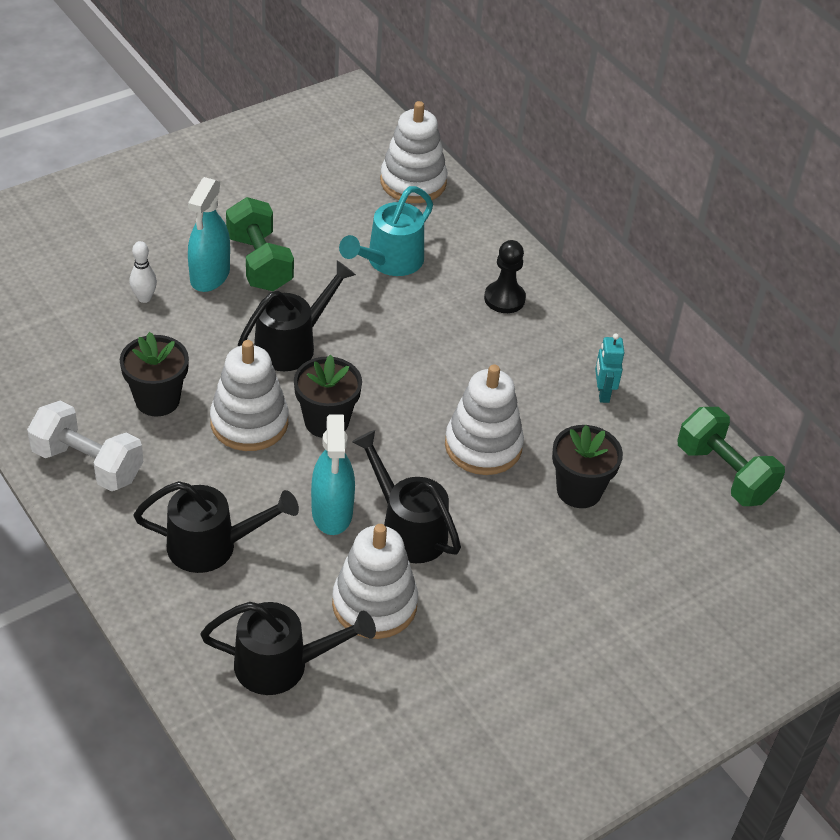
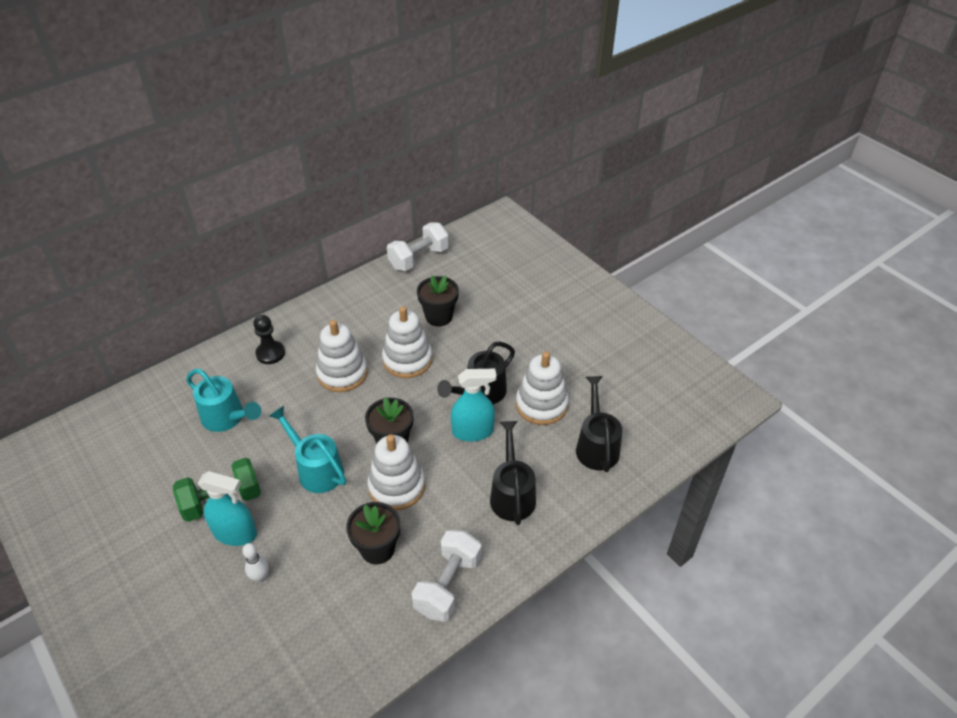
camera: 90 degrees left, 0 degrees up
black watering can [238,261,356,371] -> turquoise watering can [269,406,346,493]
white stacking toy [380,101,447,203] -> white stacking toy moved to [316,320,368,392]
turquoise robot [595,333,624,403] -> none
green dumbbell [678,407,785,506] -> white dumbbell [387,222,449,271]

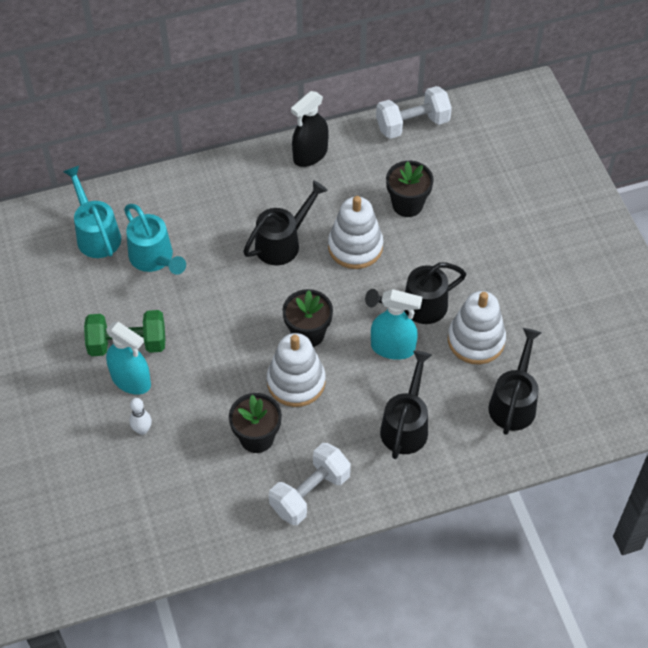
camera: 20 degrees right, 10 degrees up
black pawn [253,315,285,364] -> none
turquoise watering can [269,406,346,493] -> turquoise watering can moved to [63,166,121,258]
white stacking toy [316,320,368,392] -> black watering can [243,180,328,265]
none -> black spray bottle [291,91,328,167]

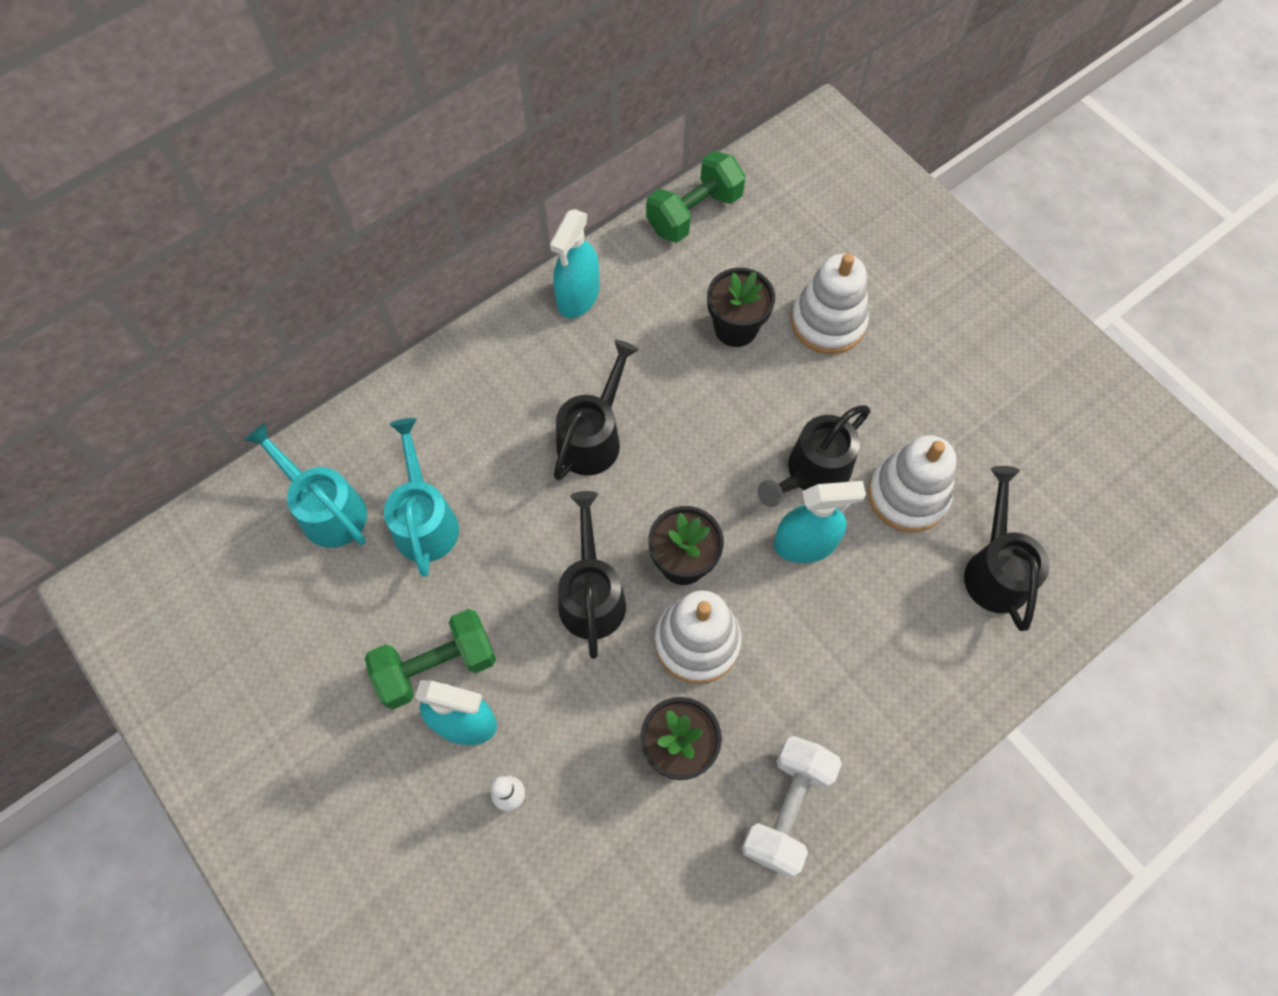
camera: 20 degrees left, 10 degrees up
turquoise watering can [124,204,186,275] -> turquoise watering can turned 135 degrees counterclockwise [384,418,459,577]
black spray bottle [291,91,328,167] -> turquoise spray bottle [550,209,599,318]
white stacking toy [328,196,383,269] -> white stacking toy moved to [791,253,869,354]
white dumbbell [376,86,452,139] -> green dumbbell [646,151,746,243]
black watering can [380,350,432,459] -> black watering can moved to [558,491,626,659]

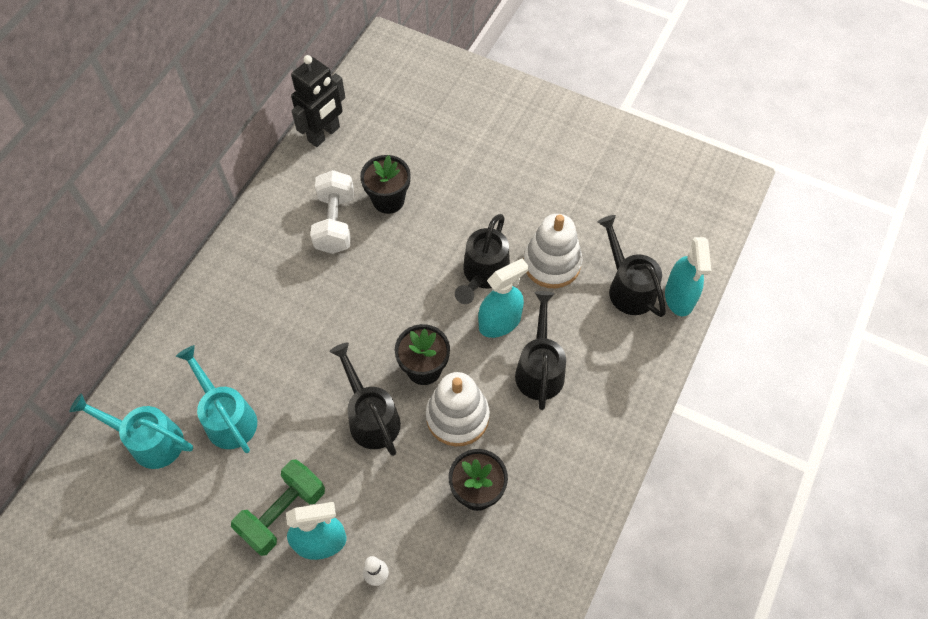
camera: 25 degrees left, 5 degrees down
turquoise spray bottle [550,209,599,318] -> turquoise spray bottle moved to [665,237,711,317]
black watering can [554,340,639,481] -> black watering can moved to [515,291,566,410]
green dumbbell [646,151,746,243] -> black robot [291,55,346,147]
white dumbbell [741,736,842,877] -> white dumbbell moved to [310,170,354,254]
white stacking toy [791,253,869,354] -> none

